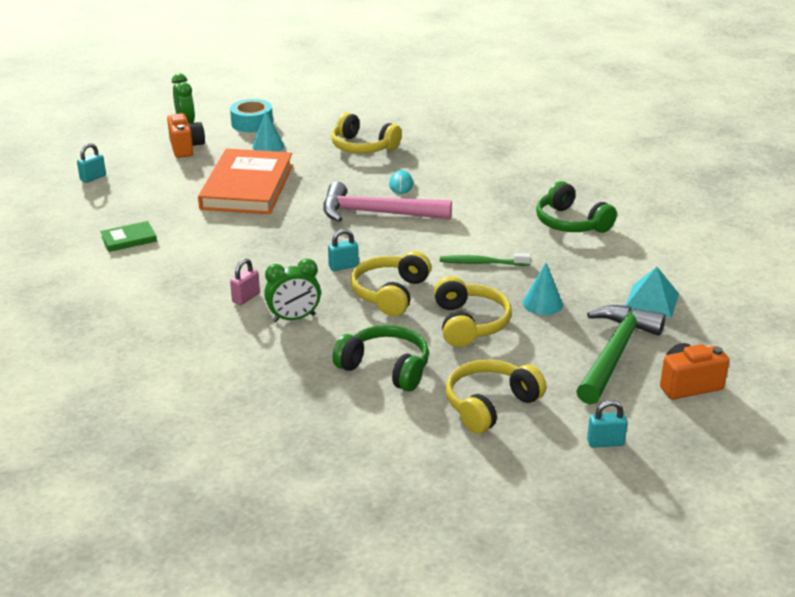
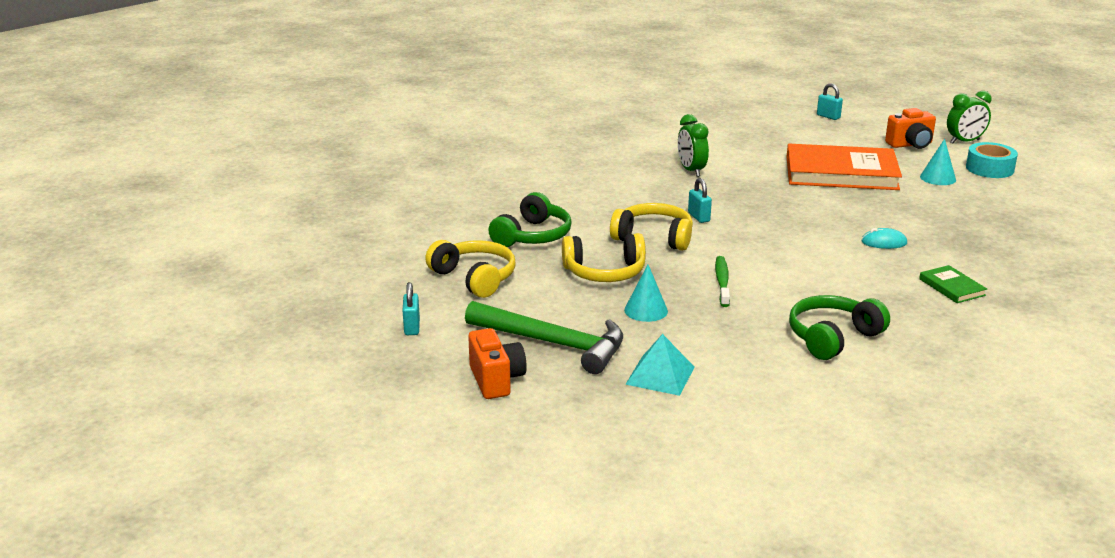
camera: 90 degrees right, 5 degrees down
green book [100,221,157,252] -> green book moved to [919,265,987,303]
pink padlock [230,258,260,305] -> none
green clock [264,259,321,322] -> green clock moved to [678,114,709,177]
pink hammer [323,181,452,222] -> none
yellow headphones [331,112,402,154] -> none

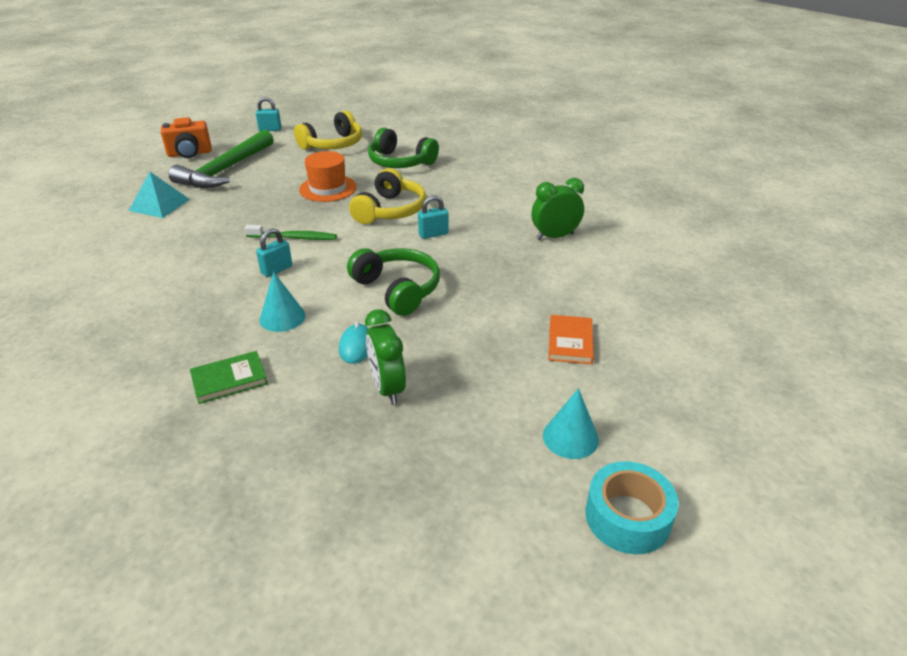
camera: 90 degrees right, 10 degrees up
yellow headphones [562,233,646,282] -> orange hat [299,151,357,202]
turquoise cone [624,265,668,322] -> turquoise cone moved to [259,272,306,332]
orange book [787,144,902,190] -> orange book [549,315,594,364], size x0.43
green headphones [789,295,890,360] -> green headphones moved to [347,248,440,316]
turquoise padlock [817,83,843,120] -> turquoise padlock moved to [256,229,292,277]
orange camera [885,108,936,149] -> none
green clock [947,91,991,144] -> green clock moved to [365,309,406,405]

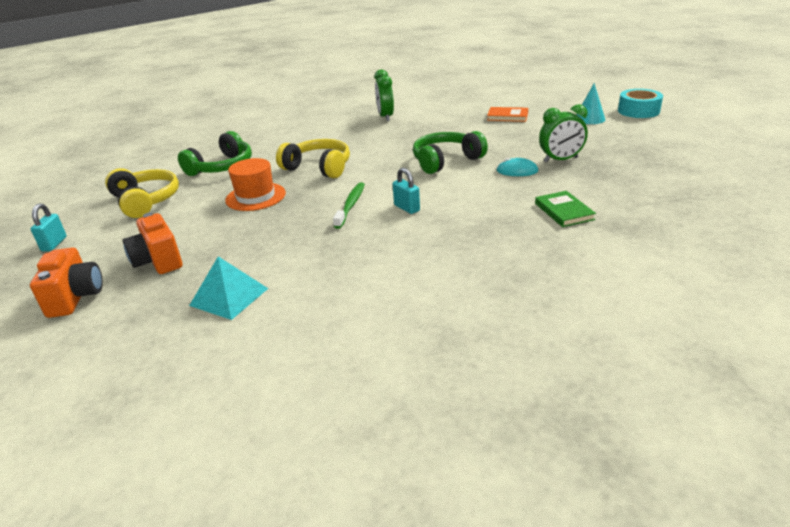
camera: 80 degrees left, 5 degrees down
green hammer [169,129,274,188] -> orange camera [123,213,182,274]
turquoise cone [259,272,306,332] -> none
turquoise padlock [418,195,448,239] -> none

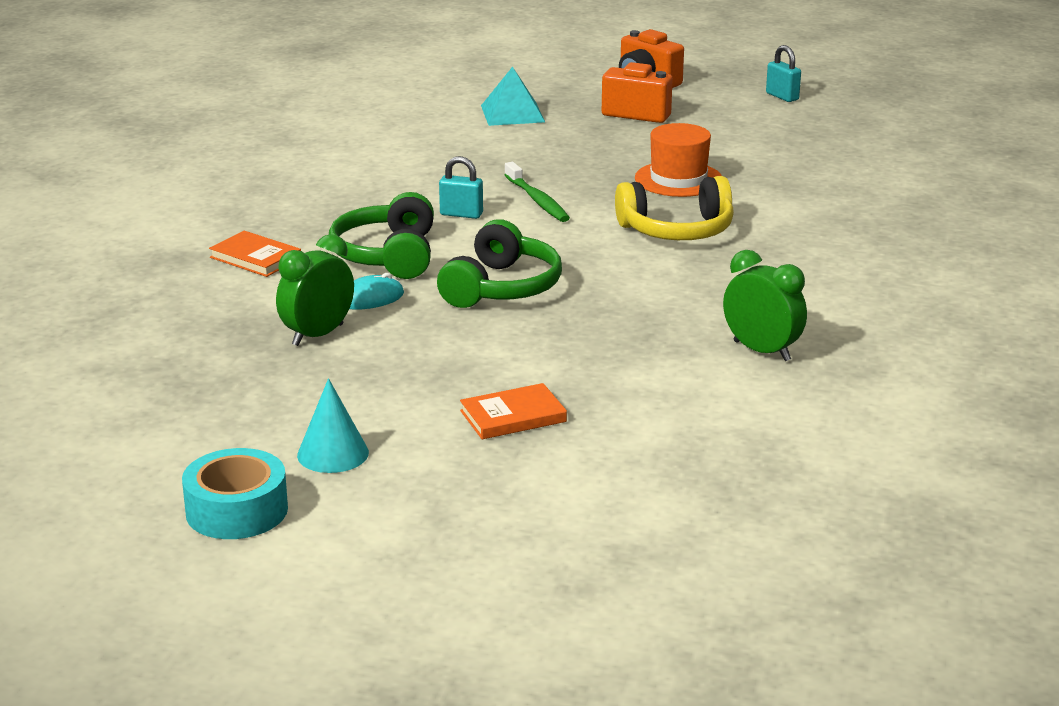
camera: 140 degrees right, 5 degrees down
yellow headphones [105,168,179,218] -> none
green headphones [178,131,252,176] -> green headphones moved to [329,192,434,279]
green book [535,191,596,227] -> orange book [209,231,301,277]

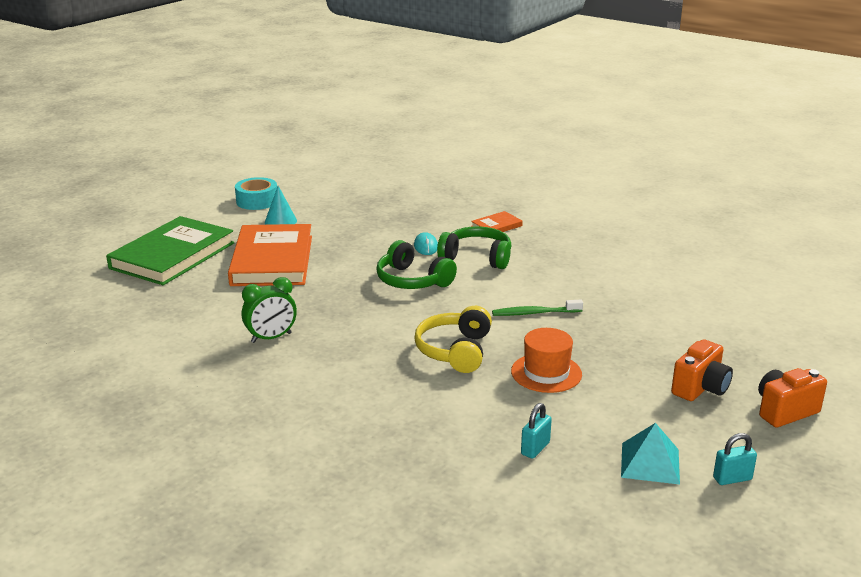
camera: 110 degrees right, 0 degrees up
green clock [276,234,354,346] -> none
turquoise padlock [439,156,483,219] -> turquoise padlock moved to [521,403,552,459]
orange book [460,383,567,439] -> orange book [228,224,312,286], size x2.33
turquoise pyramid [481,66,545,126] -> turquoise pyramid moved to [621,423,680,485]
none -> green book [106,216,234,285]

